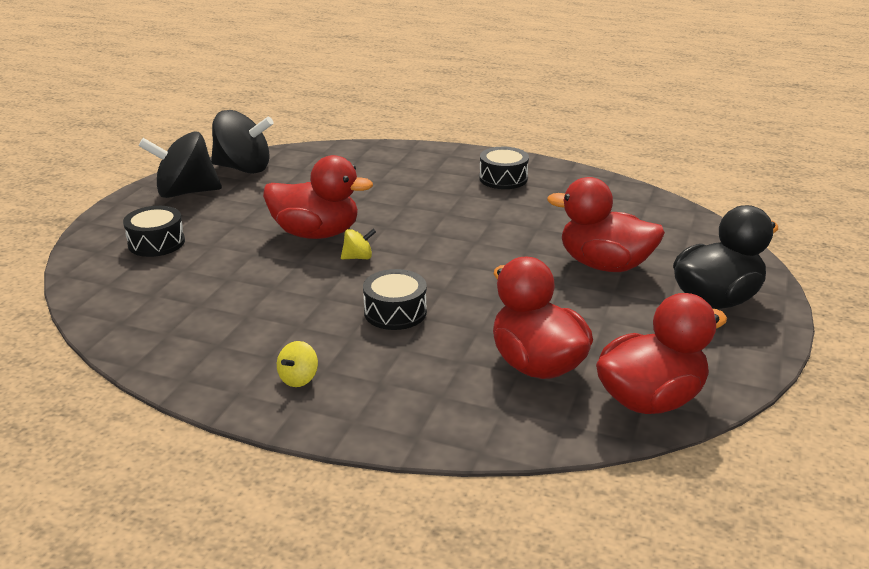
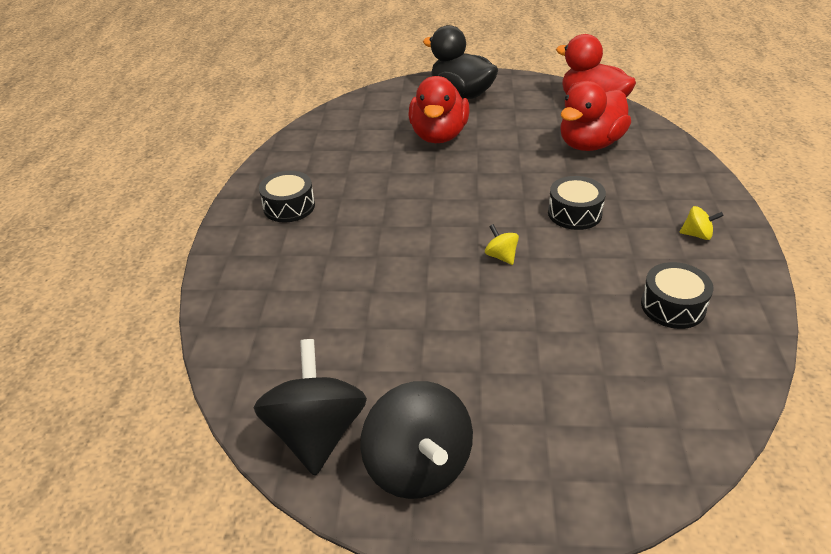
camera: 105 degrees left, 10 degrees up
black drum [123,206,185,257] -> black drum moved to [641,262,714,329]
red duck [263,155,373,239] -> none

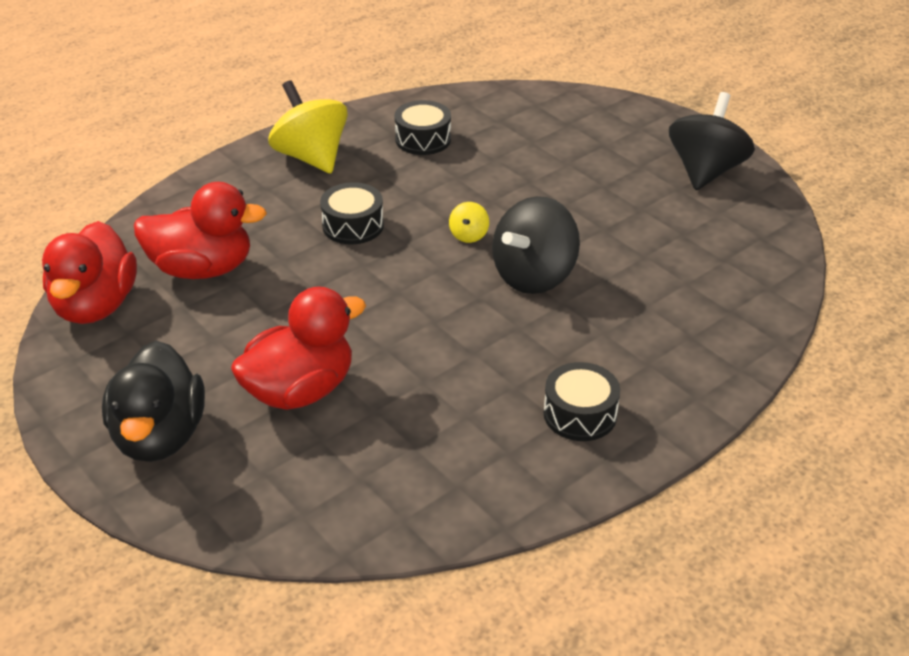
camera: 135 degrees left, 0 degrees up
black spinning top [254,339,367,476] -> black spinning top moved to [492,196,580,294]
yellow spinning top [679,206,724,240] -> yellow spinning top [268,80,348,173], size x2.26

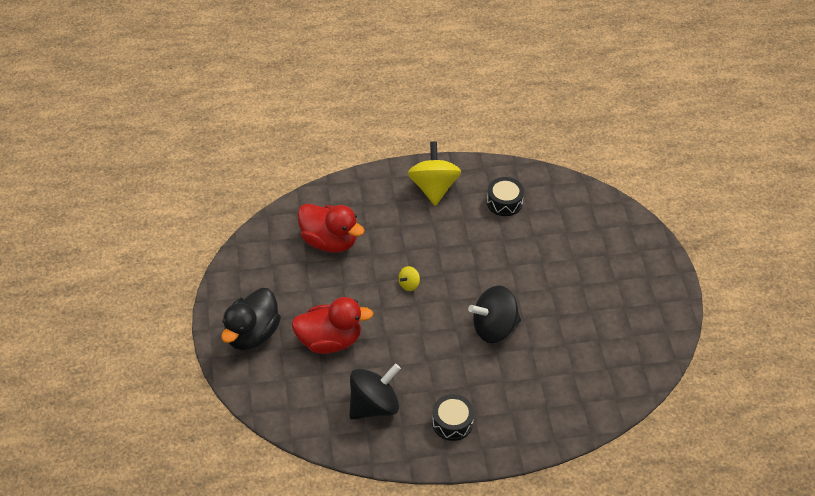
camera: 30 degrees right, 10 degrees up
red duck [42,221,137,324] -> none
black drum [320,182,384,245] -> none
yellow spinning top [449,202,489,243] -> yellow spinning top moved to [398,266,420,291]
black spinning top [669,92,755,190] -> black spinning top moved to [349,364,401,420]

